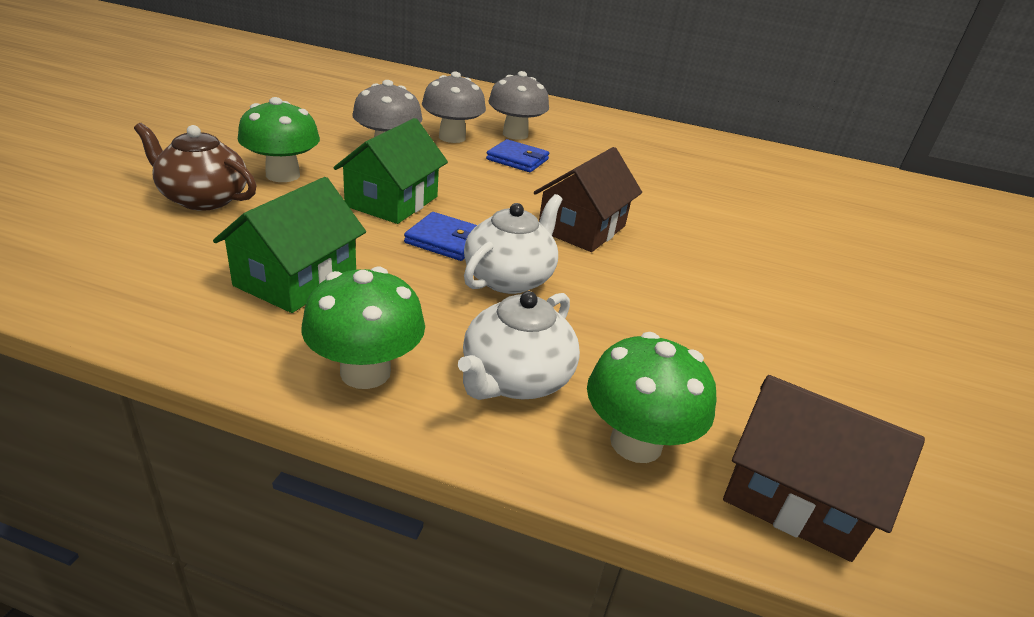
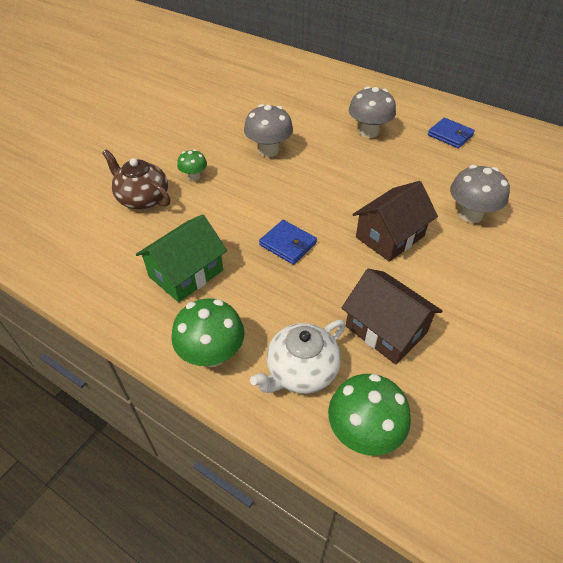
camera: 20 degrees right, 15 degrees up
green mushroom [238,97,320,182] -> green mushroom [177,149,207,181], size x0.58
green house [333,118,448,224] -> none
grey mushroom [422,72,486,143] -> grey mushroom moved to [450,165,510,223]
white teapot [464,194,562,294] -> none
blue wallet [486,139,549,172] -> blue wallet moved to [428,118,475,148]
brown house [723,375,925,562] -> brown house moved to [342,269,442,364]

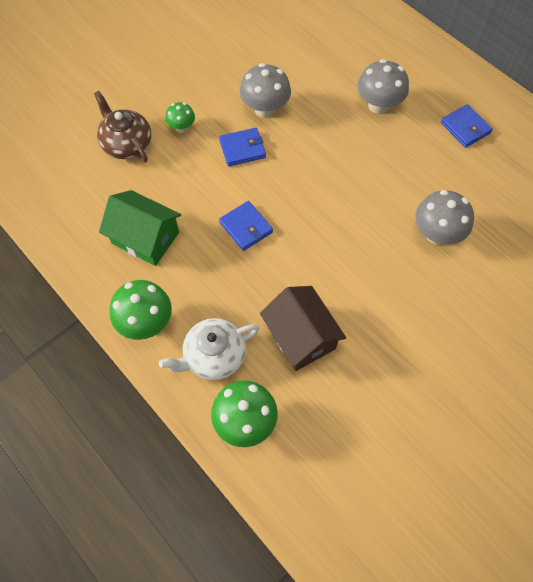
camera: 15 degrees right, 15 degrees up
green house [136,214,227,302] -> green house turned 60 degrees clockwise [99,190,181,266]
brown house [352,181,438,262] -> none
none -> blue wallet [219,128,266,166]

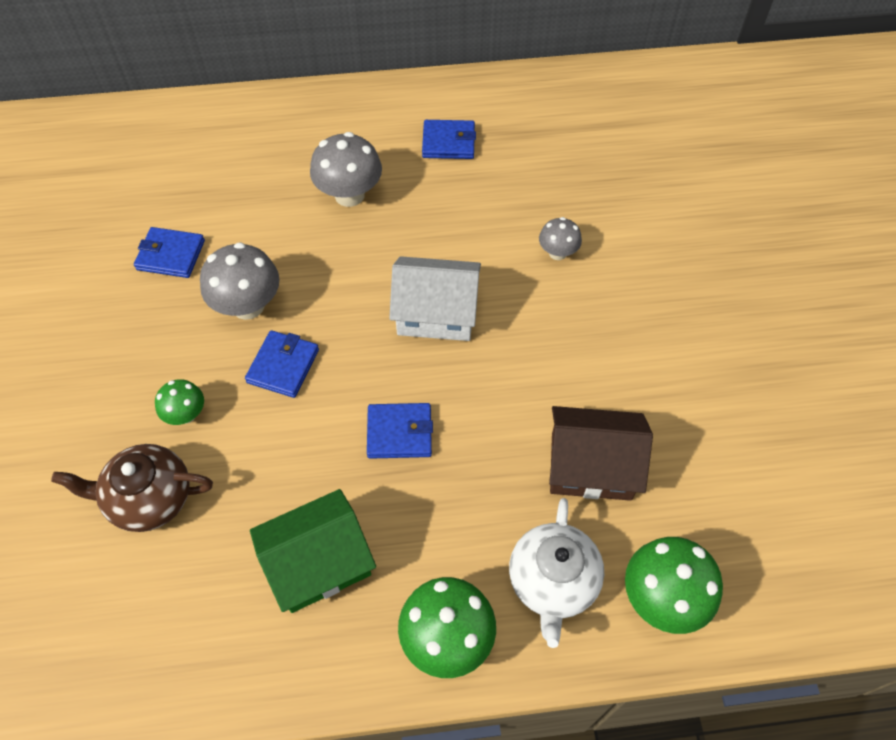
camera: 55 degrees left, 5 degrees down
grey mushroom [415,190,474,245] -> grey mushroom [539,217,582,260], size x0.58
none -> blue wallet [134,227,205,278]
none -> white house [389,256,481,341]

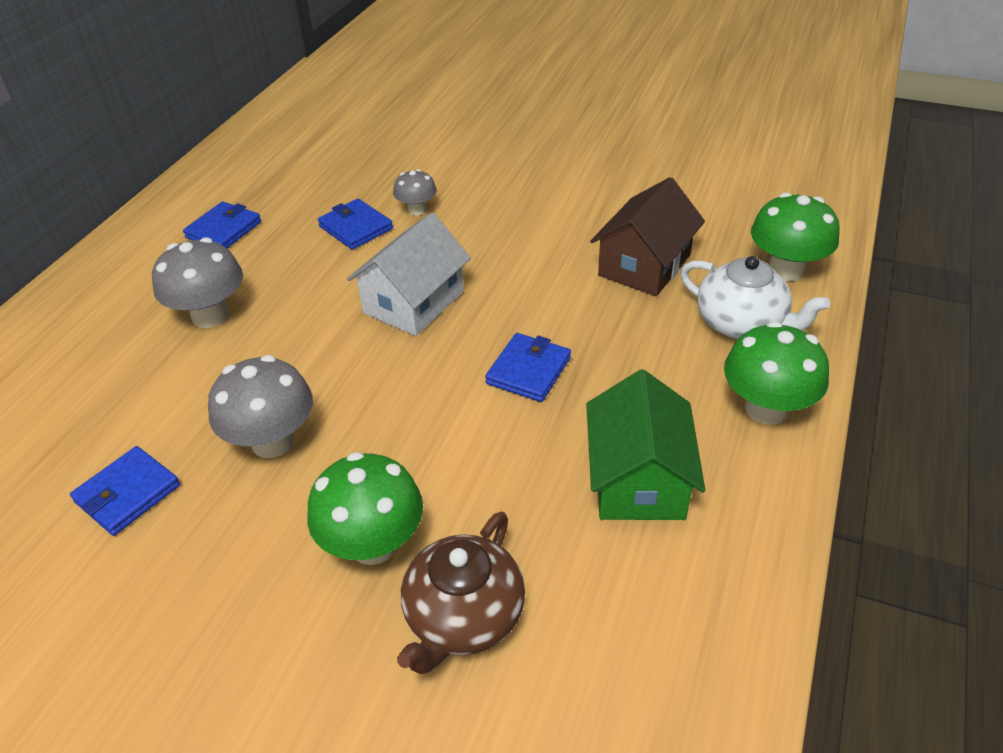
camera: 60 degrees left, 15 degrees down
green mushroom [155,379,204,425] -> green mushroom [307,452,423,565], size x1.73
blue wallet [245,330,319,398] -> blue wallet moved to [318,199,393,250]

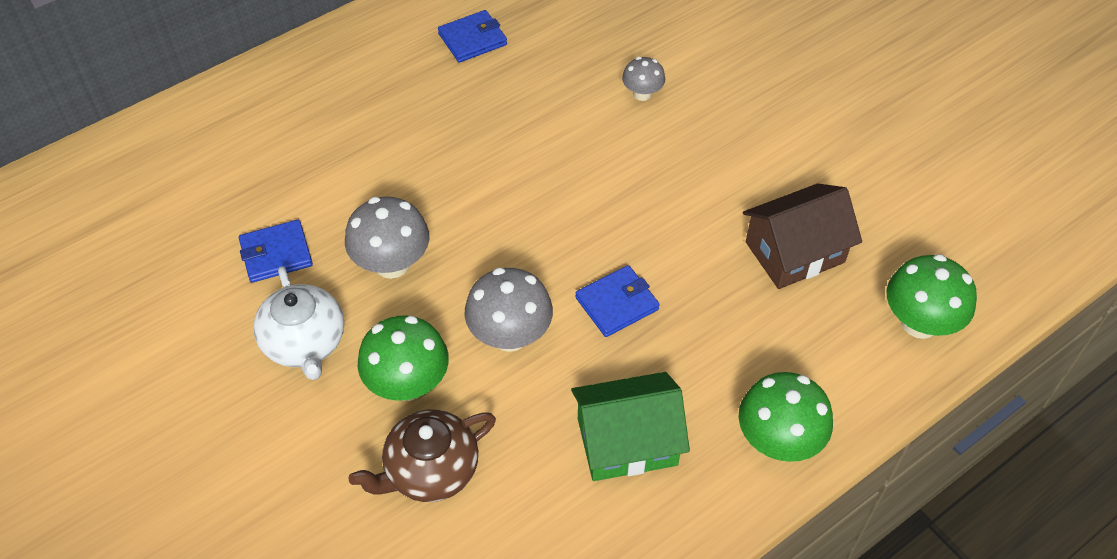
camera: 30 degrees right, 10 degrees up
grey mushroom [152,237,243,328] -> grey mushroom moved to [464,268,553,352]
blue wallet [318,199,393,250] -> none
white house [347,213,471,336] -> none
green house [586,369,705,520] -> green house turned 45 degrees clockwise [571,372,690,481]
white teapot [680,256,830,339] -> white teapot moved to [253,266,344,380]

